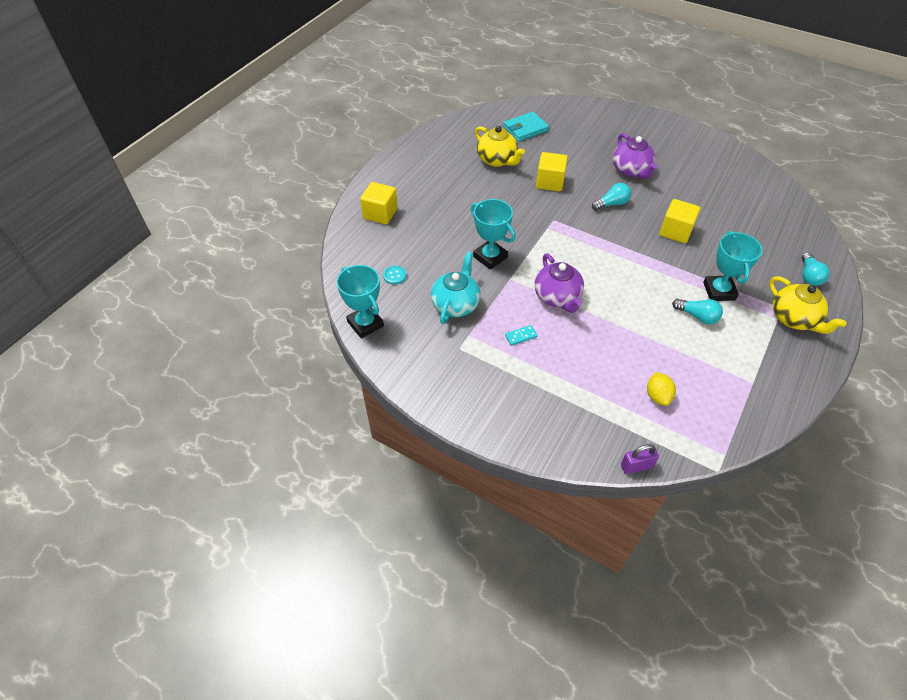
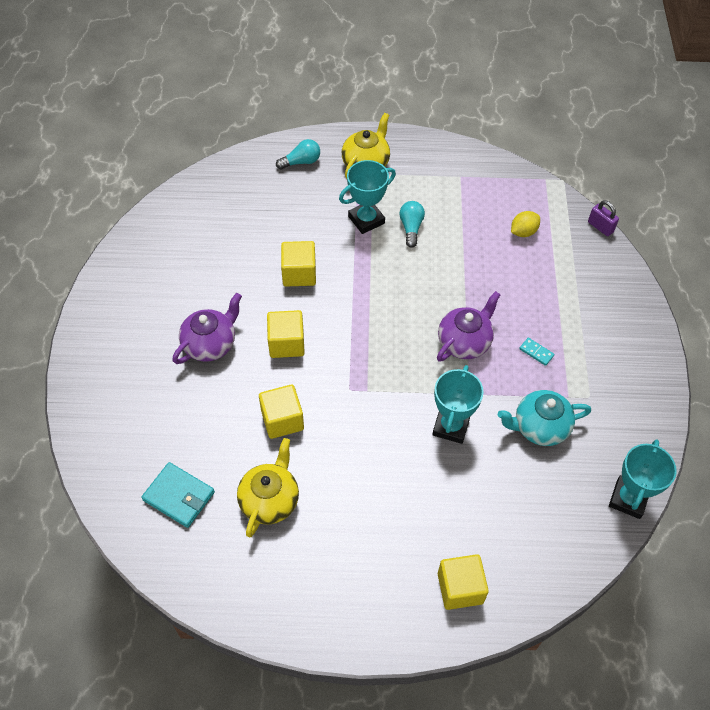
camera: 120 degrees left, 5 degrees up
turquoise button [383,266,406,285] -> none
turquoise light bulb [592,183,631,211] -> yellow cube [267,310,305,358]

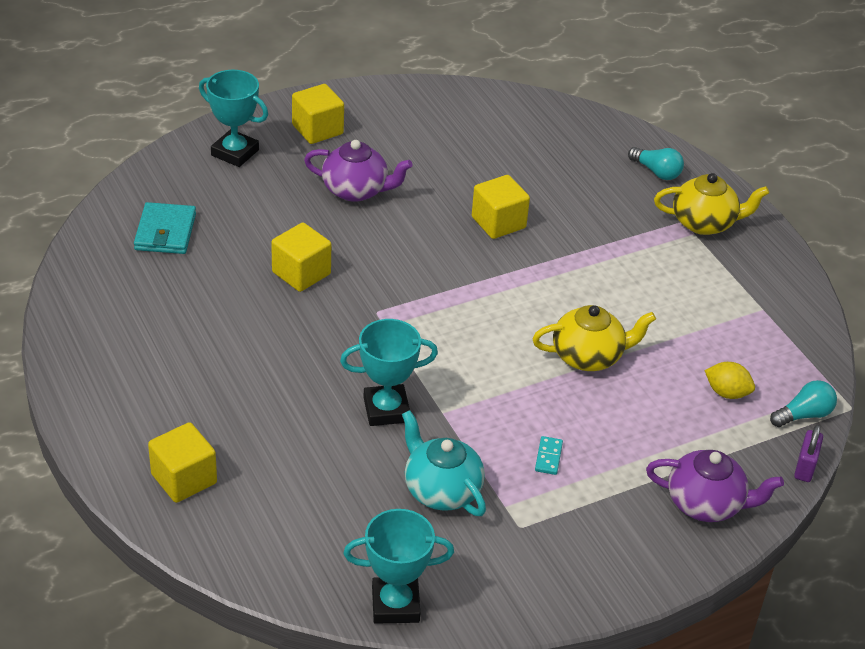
camera: 60 degrees right, 15 degrees down
yellow teapot [237,438,299,537] -> yellow teapot moved to [532,305,656,371]
yellow cube [267,310,305,358] -> yellow cube moved to [292,84,344,144]
turquoise trophy [339,160,396,234] -> turquoise trophy moved to [199,70,268,167]
turquoise light bulb [399,201,425,248] -> turquoise light bulb moved to [770,380,837,427]
purple teapot [437,291,501,362] -> purple teapot moved to [646,450,784,522]

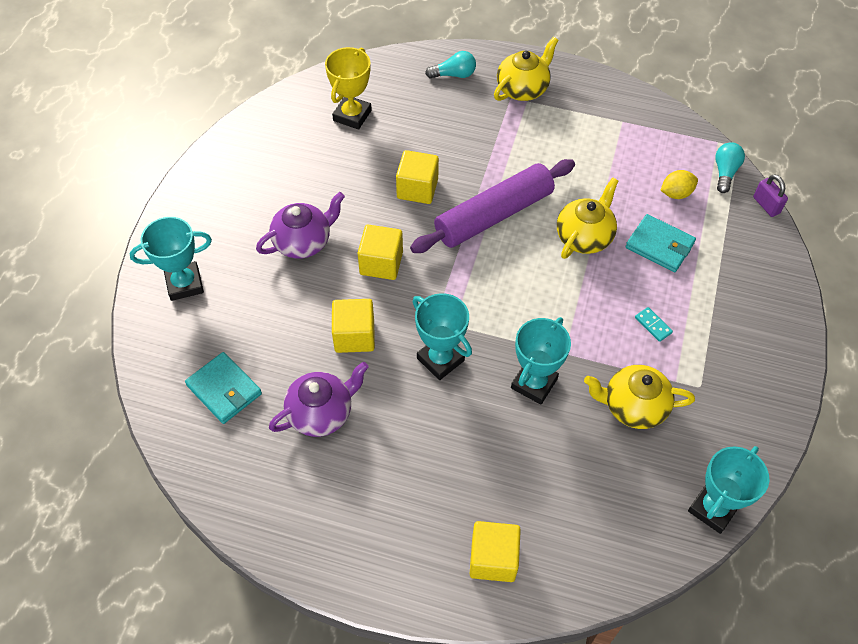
camera: 45 degrees left, 15 degrees up
yellow cube [292,84,344,144] -> yellow cube moved to [358,225,403,280]
turquoise teapot [402,410,486,516] -> yellow teapot [584,365,695,429]
purple teapot [646,450,784,522] -> purple teapot moved to [269,362,369,437]
none -> yellow trophy [325,47,372,130]
none -> purple rolling pin [410,159,575,253]
none -> turquoise trophy [413,293,472,380]
none -> turquoise wallet [626,214,696,272]

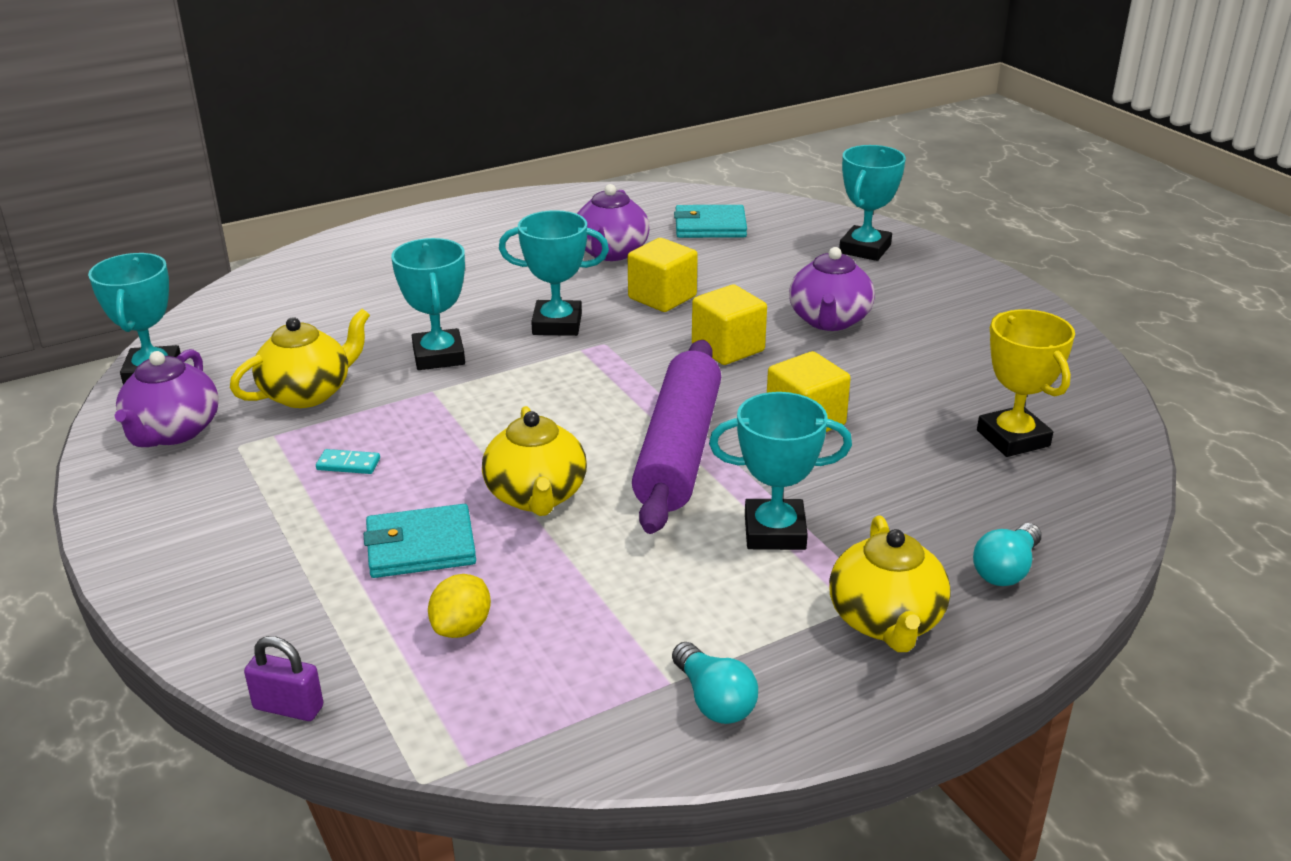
camera: 135 degrees right, 25 degrees down
yellow cube [470,521,521,582] -> none
turquoise light bulb [715,142,745,193] -> turquoise light bulb moved to [672,642,758,724]
none -> purple teapot [115,349,219,447]
none -> turquoise trophy [709,392,852,550]

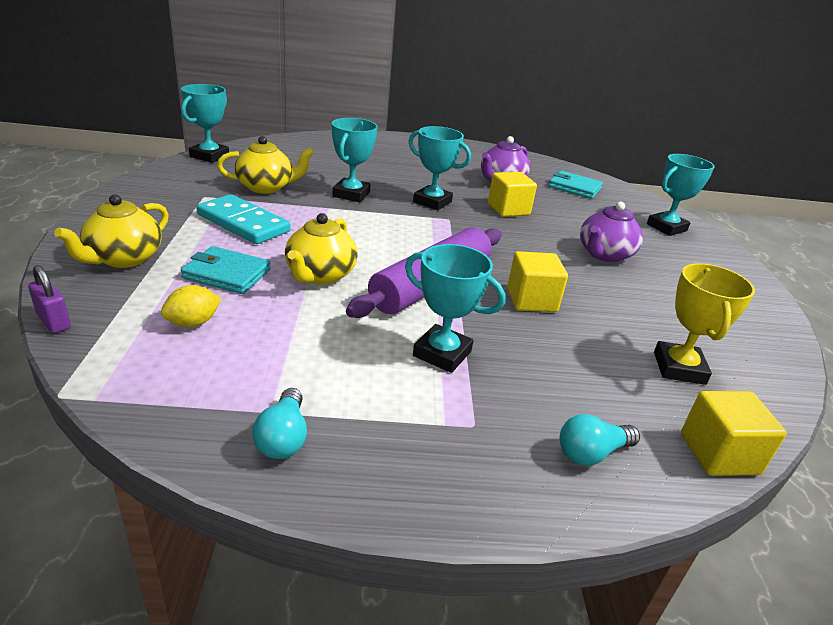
camera: 25 degrees right, 0 degrees up
purple teapot [115,349,219,447] -> none
turquoise domino [316,449,380,474] -> turquoise domino [196,194,291,244], size x2.49
yellow cube [692,284,767,365] -> yellow cube moved to [681,391,787,476]
yellow teapot [829,515,951,652] -> yellow teapot moved to [54,194,169,268]

